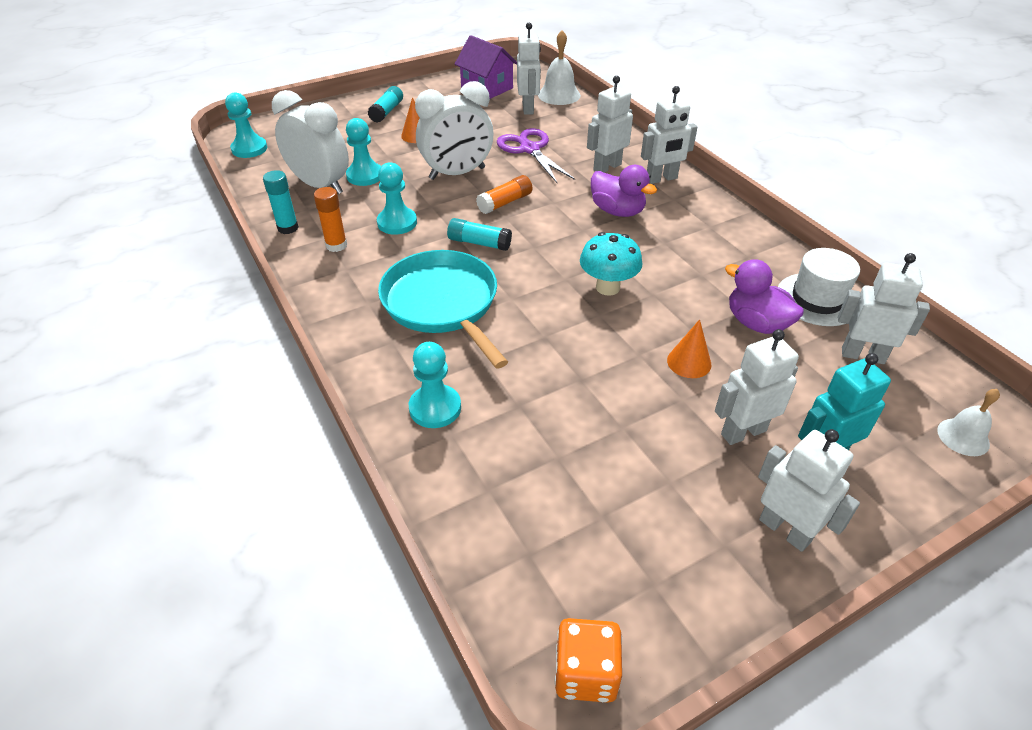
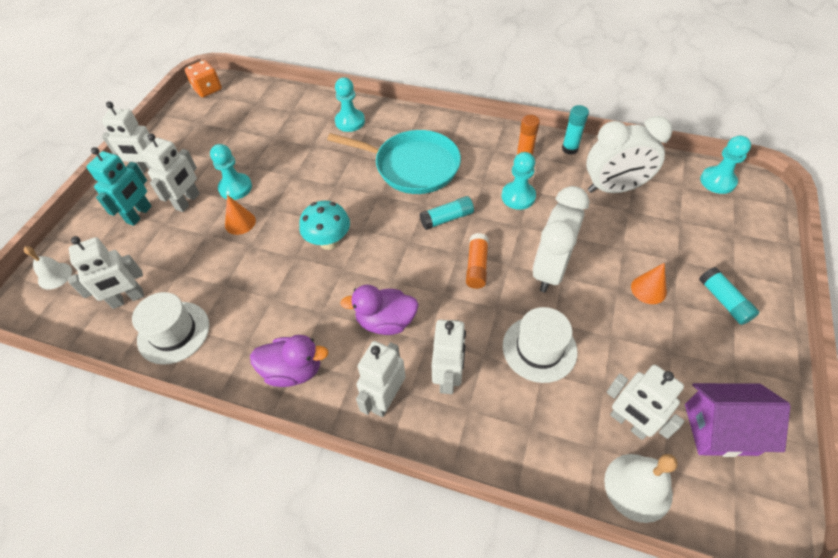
camera: 140 degrees right, 10 degrees up
turquoise pawn [346,118,381,186] -> turquoise pawn moved to [210,144,252,200]
purple scissors [497,128,575,183] -> white hat [503,307,577,383]
purple duck [725,259,804,334] -> purple duck moved to [250,335,328,387]

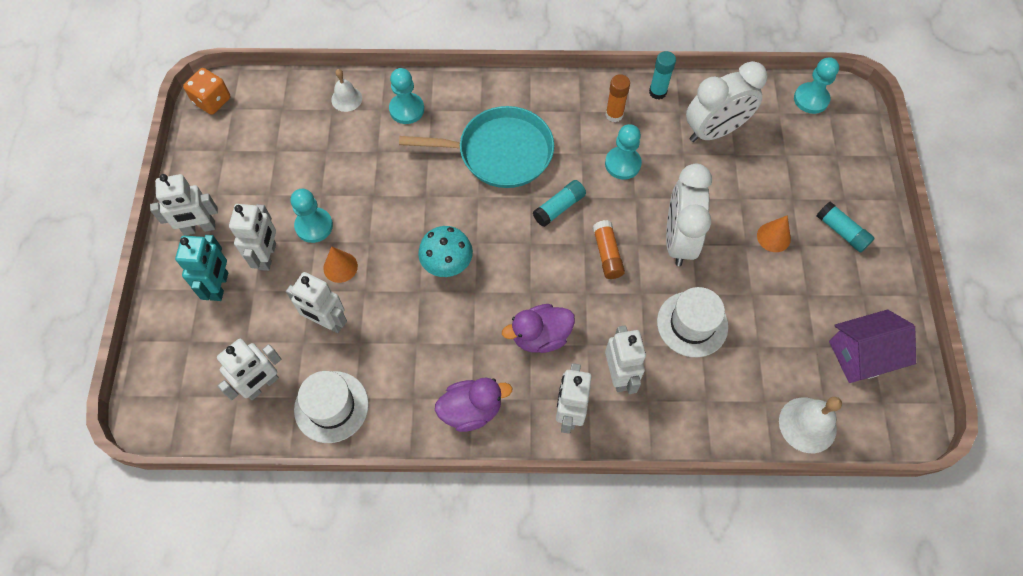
camera: 20 degrees left, 10 degrees up
white bell [24,246,72,290] -> white bell moved to [331,69,362,112]
white robot [607,365,684,440] -> white robot moved to [286,272,347,333]

